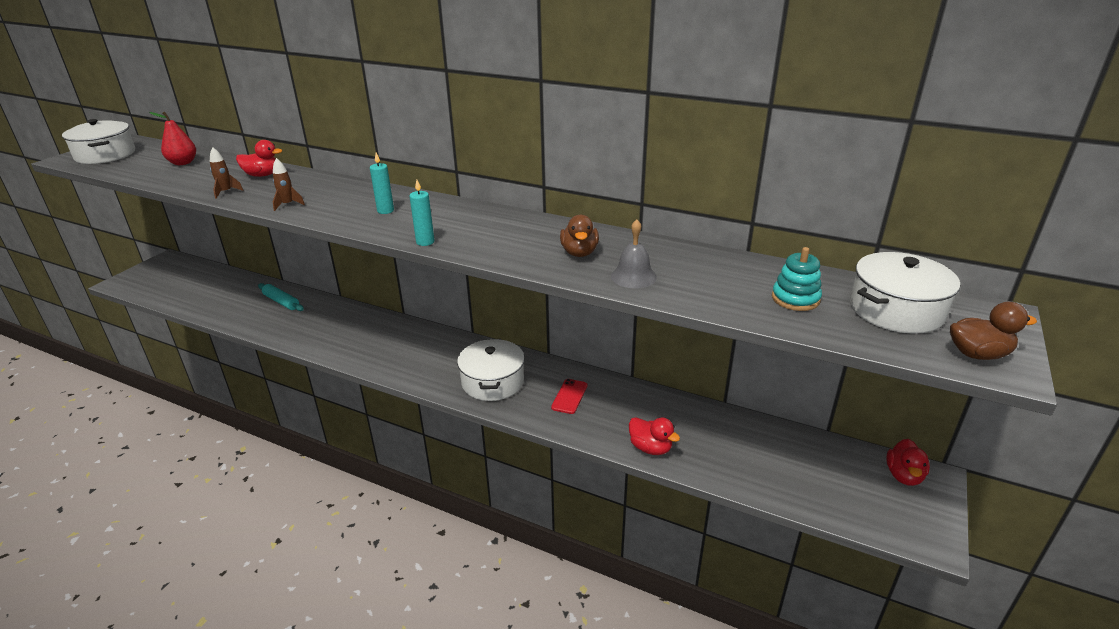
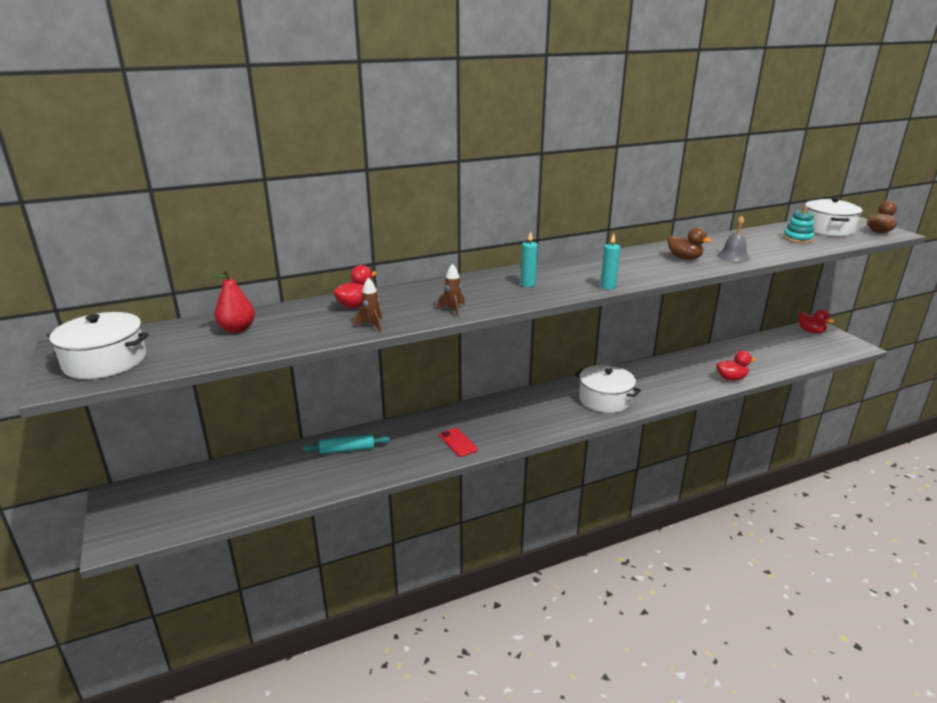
camera: 50 degrees left, 5 degrees down
red phone [551,379,587,414] -> red phone moved to [439,428,478,457]

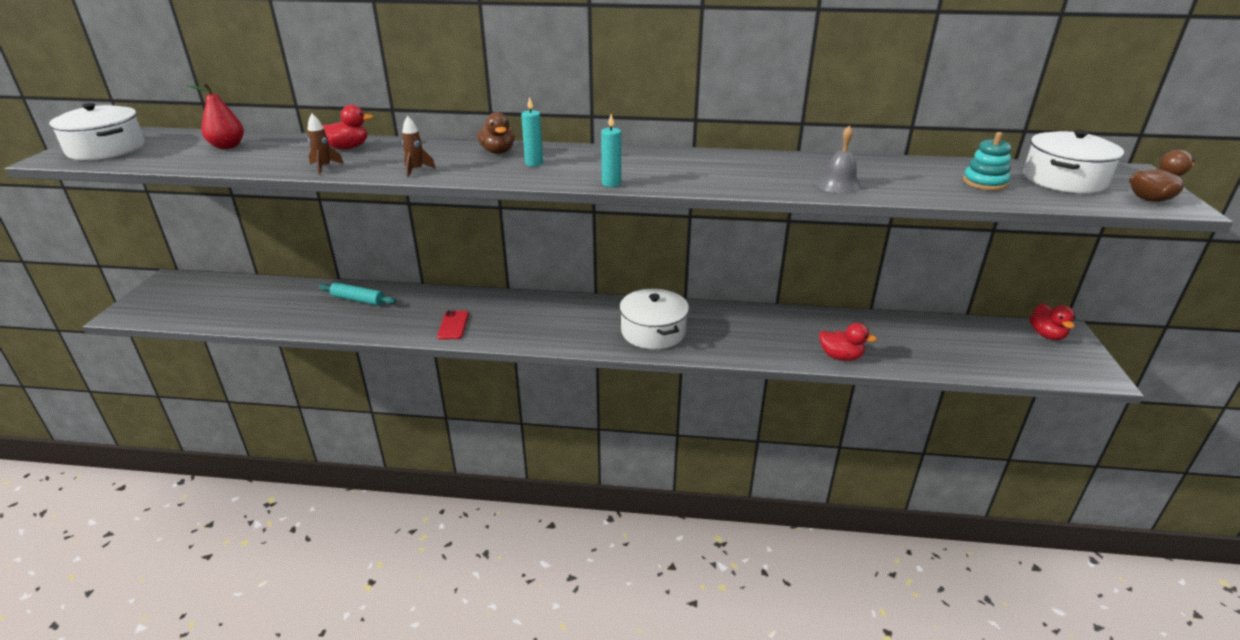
camera: 30 degrees right, 5 degrees up
brown duck [668,227,712,260] -> brown duck moved to [477,112,514,154]

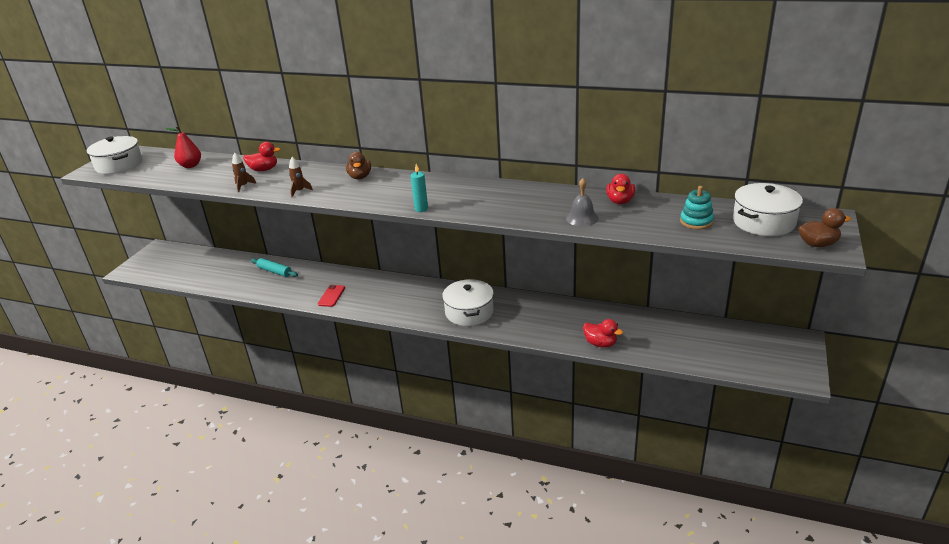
camera: 15 degrees right, 0 degrees up
turquoise candle [521,96,543,166] -> none
red duck [1030,303,1076,340] -> red duck moved to [606,174,635,204]

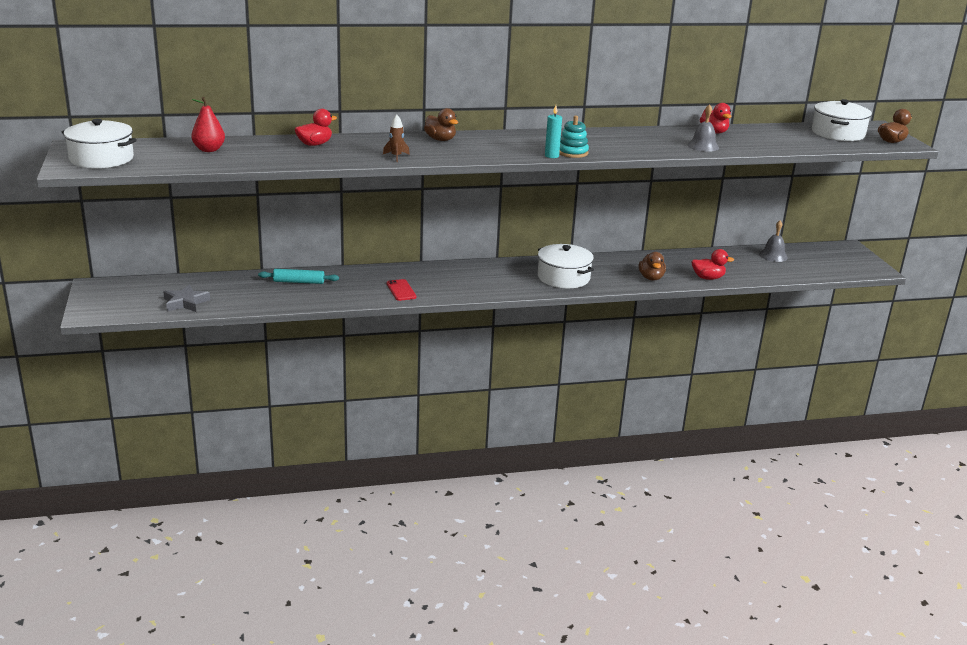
camera: 35 degrees left, 5 degrees down
brown rocket [232,153,256,192] -> none
turquoise stacking toy [680,186,714,229] -> turquoise stacking toy moved to [559,115,589,158]
none -> grey star [163,284,210,312]
none -> brown duck [639,252,666,281]
none -> grey bell [759,220,788,262]

